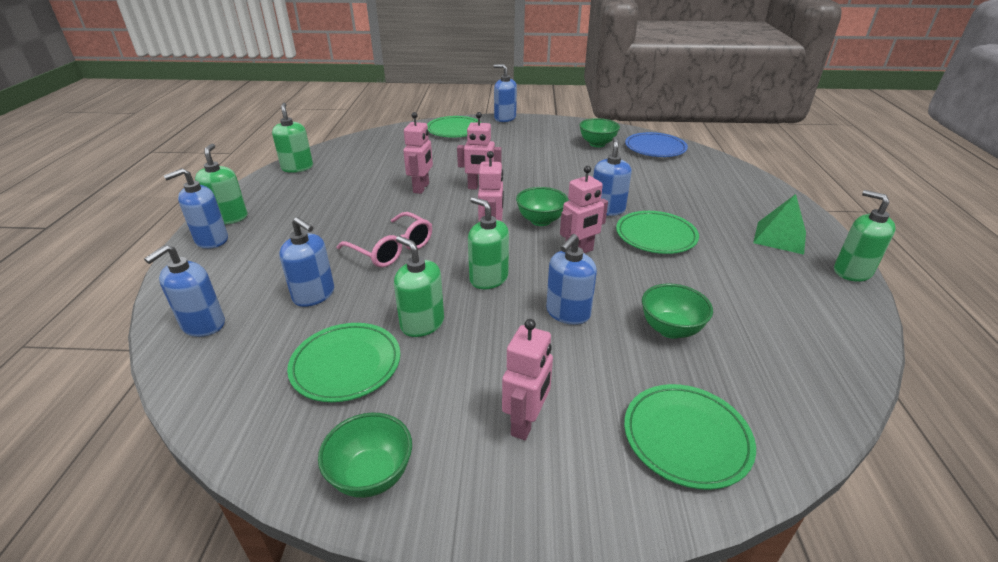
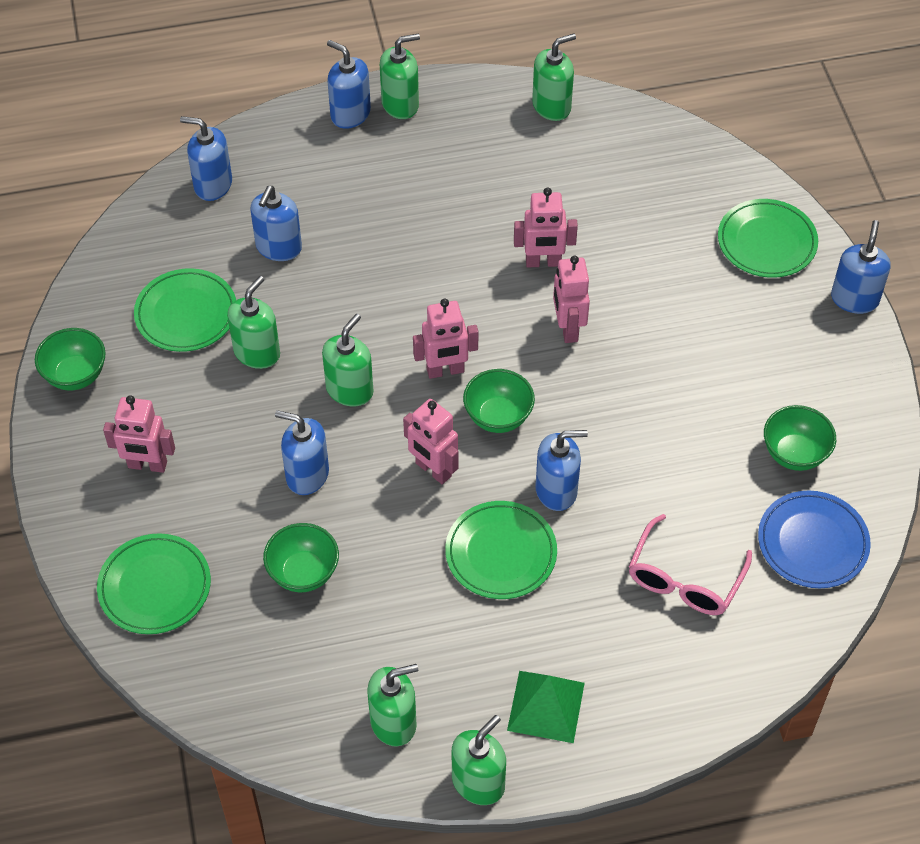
camera: 75 degrees right, 20 degrees up
pink glasses [337,212,432,267] -> pink glasses moved to [629,514,752,615]
none -> green soap dispenser [367,664,418,747]

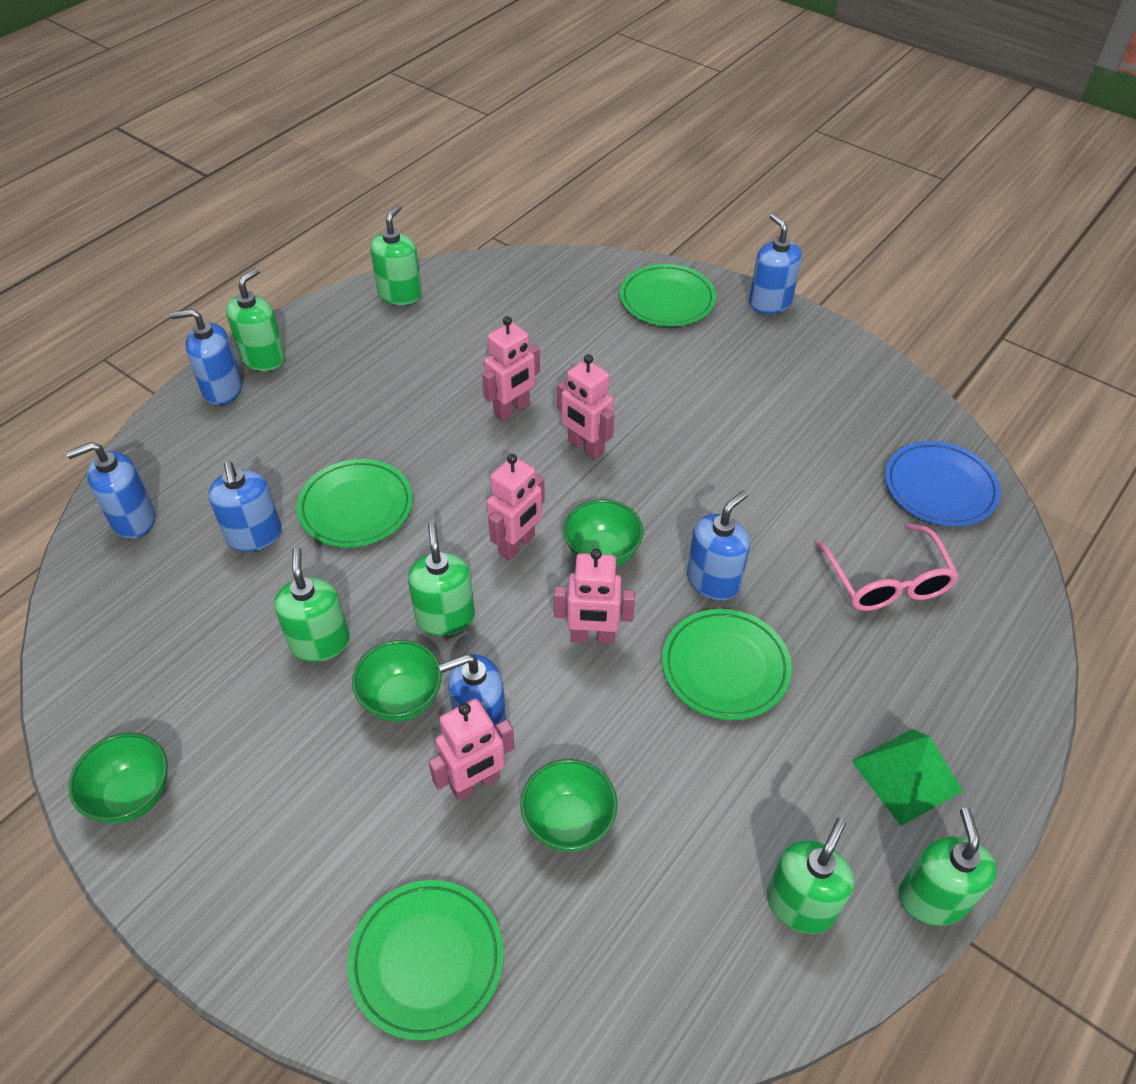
camera: 40 degrees left, 5 degrees down
pink robot [103,395,175,473] -> pink robot moved to [428,699,515,801]
green plate [134,268,236,352] -> green plate moved to [297,459,413,548]
green bowl [764,405,836,471] -> green bowl moved to [352,640,442,722]

